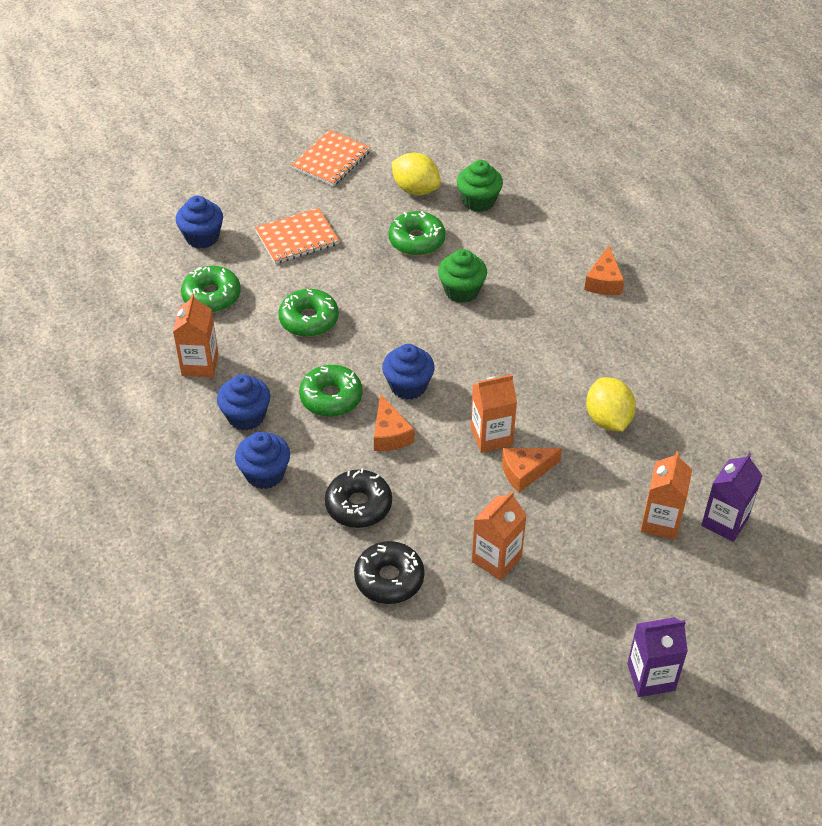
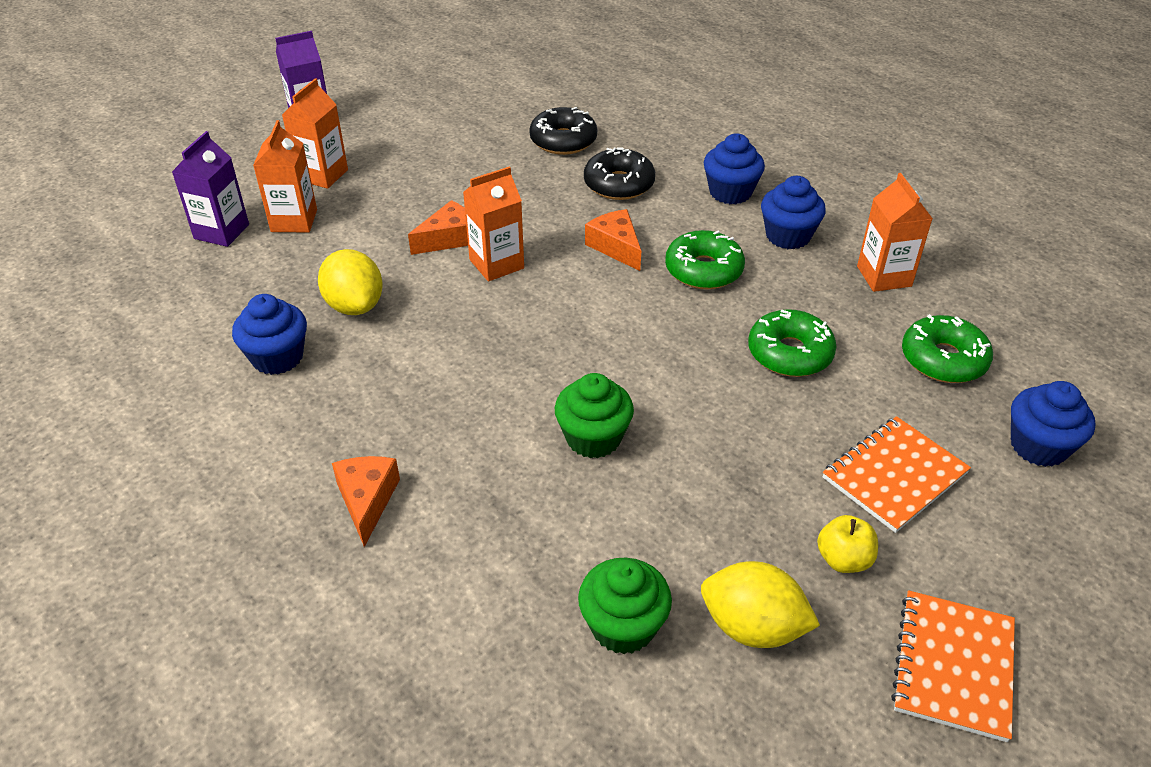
camera: 165 degrees right, 5 degrees down
blue cupcake [382,344,435,400] -> blue cupcake moved to [232,294,307,375]
green donut [388,211,445,256] -> none
orange carton [472,491,527,580] -> orange carton moved to [282,78,348,189]
none -> yellow apple [817,515,878,573]

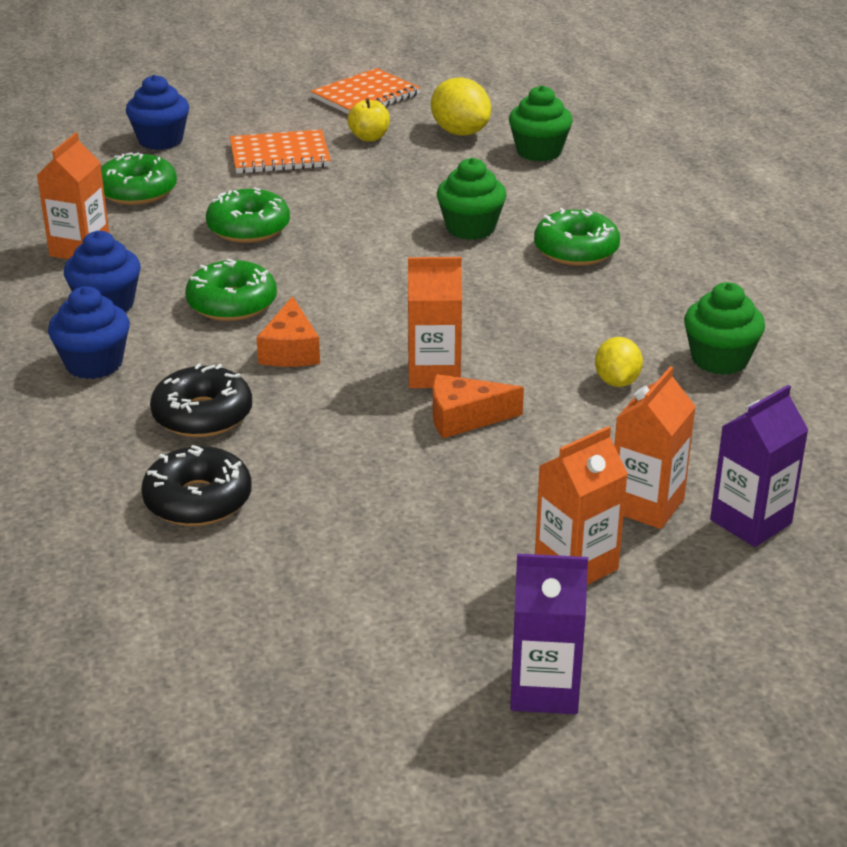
camera: 150 degrees left, 10 degrees down
blue cupcake [232,294,307,375] -> green cupcake [684,282,765,375]
yellow lemon [318,249,383,315] -> yellow lemon [595,337,643,387], size x0.65
orange cheese [332,456,400,547] -> none
none -> green donut [534,208,620,266]

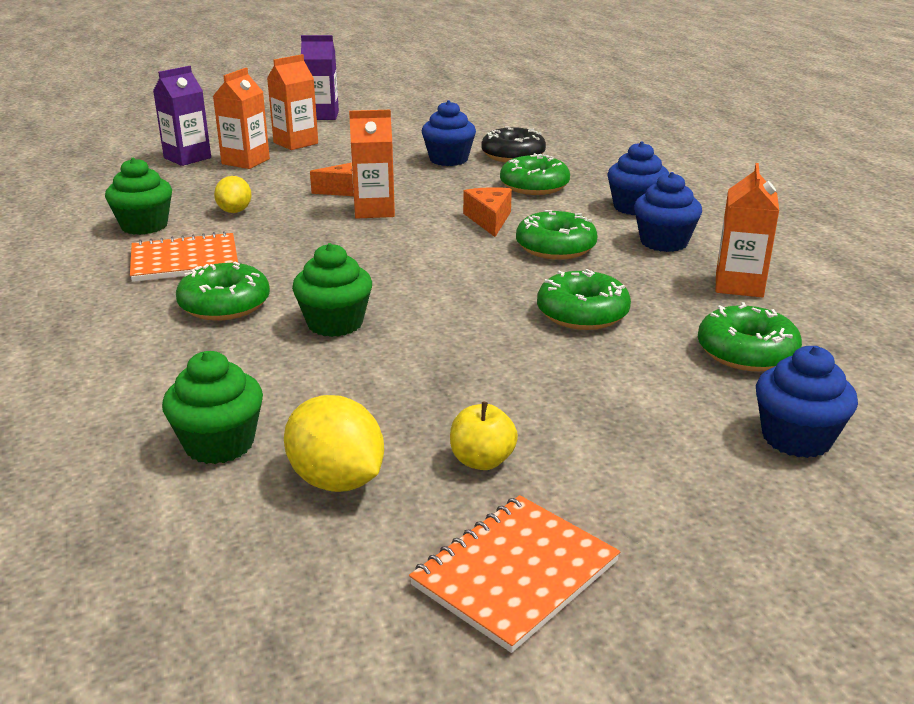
camera: 175 degrees right, 5 degrees down
black donut [150,363,252,437] -> green donut [500,153,570,195]
orange notebook [230,129,331,174] -> orange notebook moved to [130,231,238,282]
none -> blue cupcake [422,100,476,166]

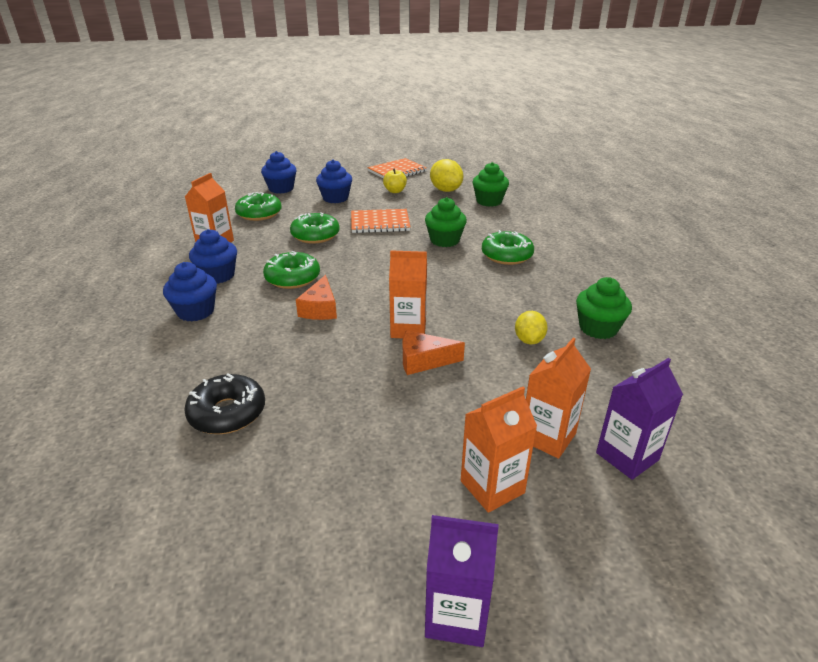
camera: 170 degrees left, 5 degrees up
orange notebook [130,231,238,282] -> orange notebook moved to [351,209,410,233]
blue cupcake [422,100,476,166] -> blue cupcake moved to [316,160,352,203]
green donut [500,153,570,195] -> none

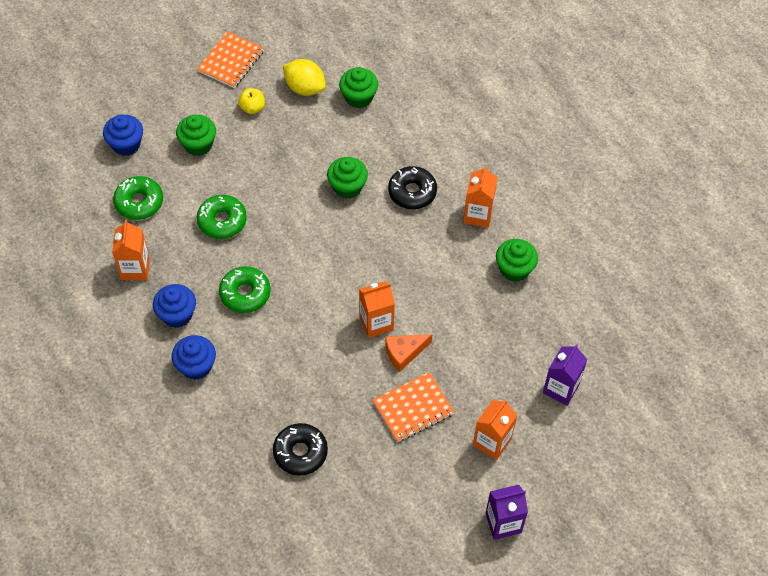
camera: 25 degrees left, 25 degrees up
orange cheese [296,275,337,320] -> none
blue cupcake [316,160,352,203] -> green cupcake [176,115,216,156]
orange notebook [351,209,410,233] -> orange notebook moved to [373,372,454,442]
green donut [482,230,534,265] -> black donut [388,166,437,209]
yellow lemon [515,311,548,344] -> none
orange carton [526,338,591,459] -> orange carton moved to [463,166,497,228]

